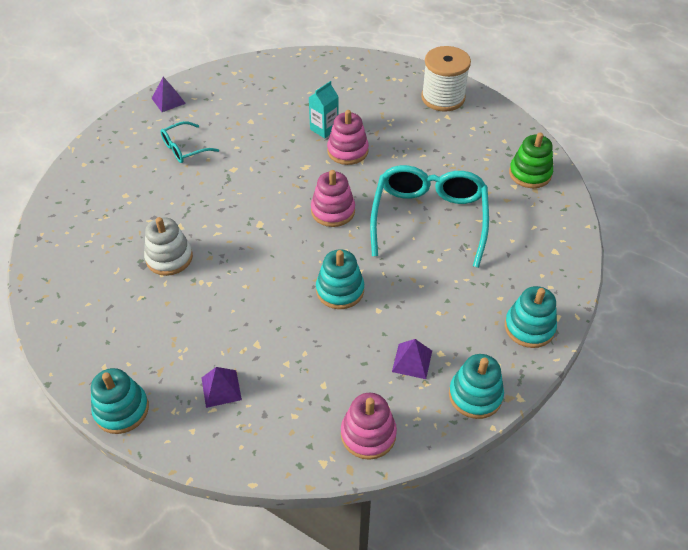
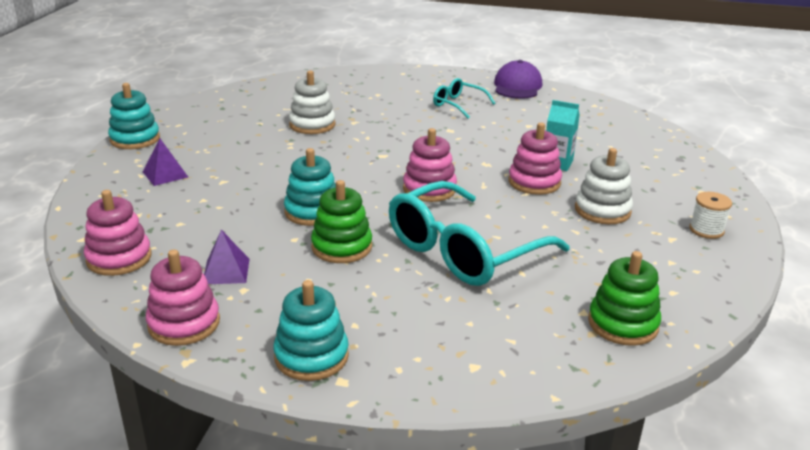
camera: 70 degrees right, 20 degrees down
purple pyramid [152,77,186,112] -> purple cap [494,60,542,99]
turquoise glasses [370,165,489,268] -> turquoise glasses turned 150 degrees clockwise [389,181,570,286]
white spool [421,46,471,112] -> white spool [689,192,732,239], size x0.51
turquoise stacking toy [449,354,504,419] -> pink stacking toy [146,250,220,346]
none -> green stacking toy [311,180,372,263]
none -> white stacking toy [575,148,633,224]

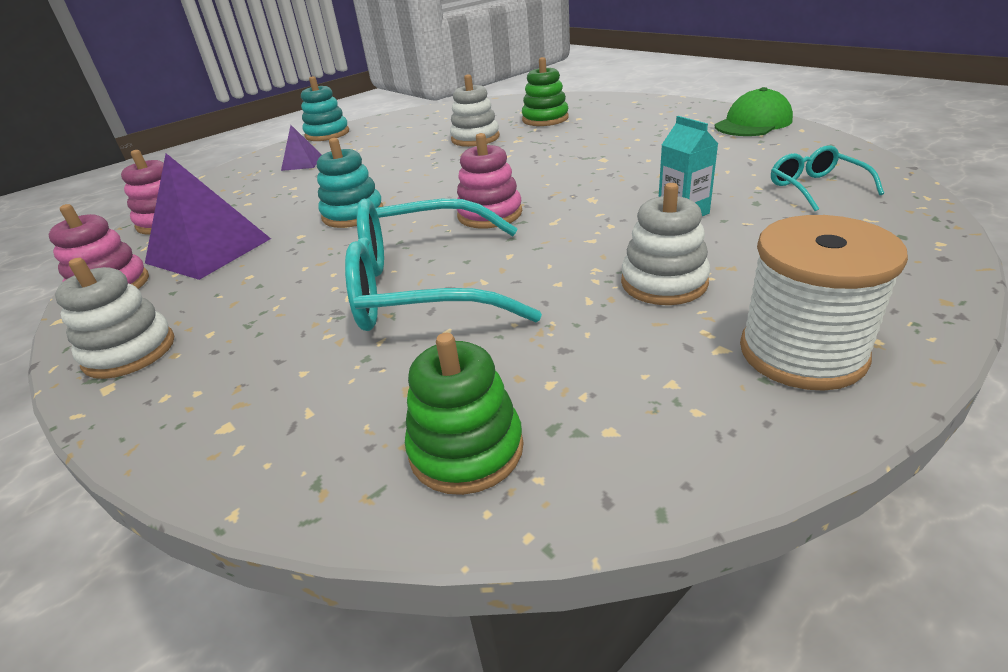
camera: 40 degrees right, 5 degrees up
purple pyramid [204,230,249,284] -> purple pyramid [145,153,271,280], size x1.95
turquoise stacking toy [273,280,349,381] -> white stacking toy [55,258,174,379]
green stacking toy [311,180,372,263] -> green stacking toy moved to [522,57,569,126]
turquoise glasses [433,78,495,119] -> turquoise glasses moved to [771,145,884,211]
purple cap [494,60,542,99] -> green cap [715,87,793,136]
pink stacking toy [508,122,562,195] -> none
white spool [689,192,732,239] -> white spool [740,215,908,391], size x1.96

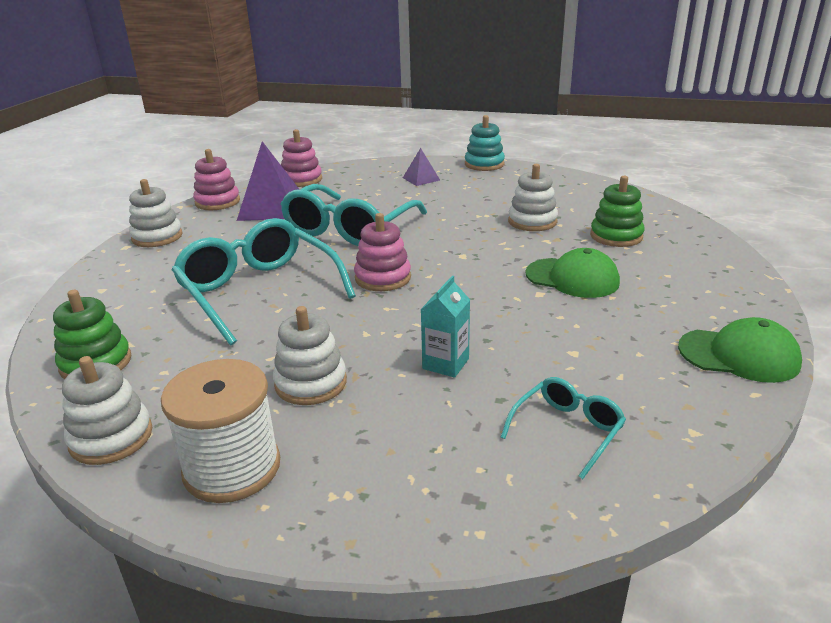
camera: 55 degrees right, 5 degrees down
turquoise stacking toy [317,138,383,228] -> turquoise glasses [280,184,427,246]
none -> white stacking toy [62,356,152,465]
none -> green cap [525,248,620,298]

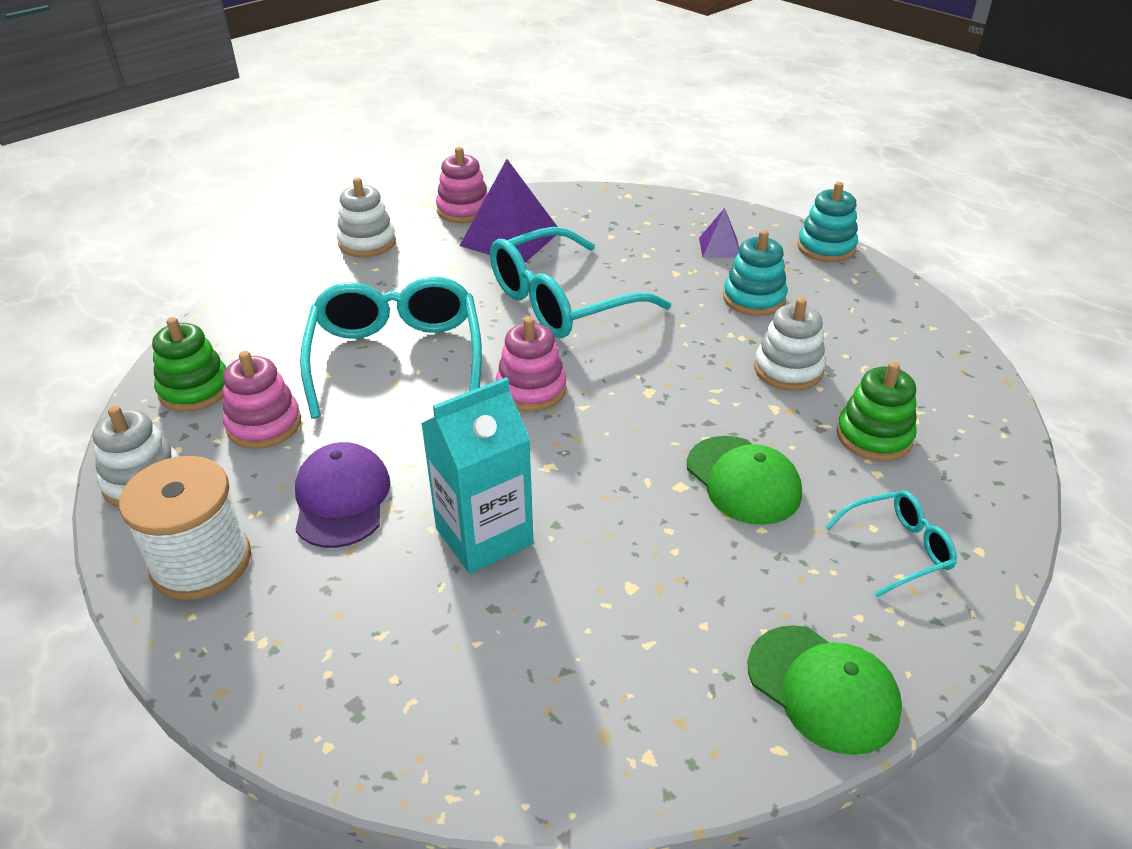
camera: 30 degrees right, 10 degrees up
white stacking toy [273,306,347,405] -> purple cap [295,442,390,548]
pink stacking toy [281,129,322,187] -> pink stacking toy moved to [223,351,301,449]
turquoise carton [420,276,470,378] -> turquoise carton [421,377,533,574], size x1.70
turquoise glasses [501,377,626,479] -> turquoise glasses moved to [825,490,957,597]
none -> turquoise stacking toy [723,230,787,316]

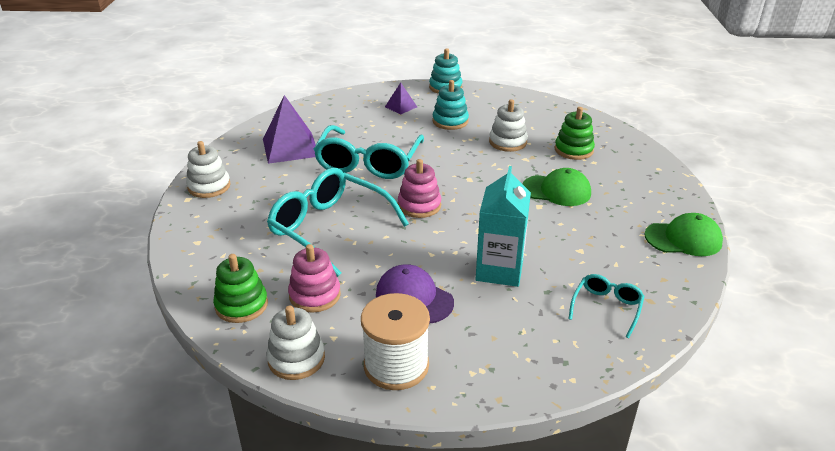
camera: 45 degrees left, 5 degrees down
pink stacking toy [436,147,488,223] -> none
turquoise glasses [825,490,957,597] -> turquoise glasses moved to [568,274,645,338]

